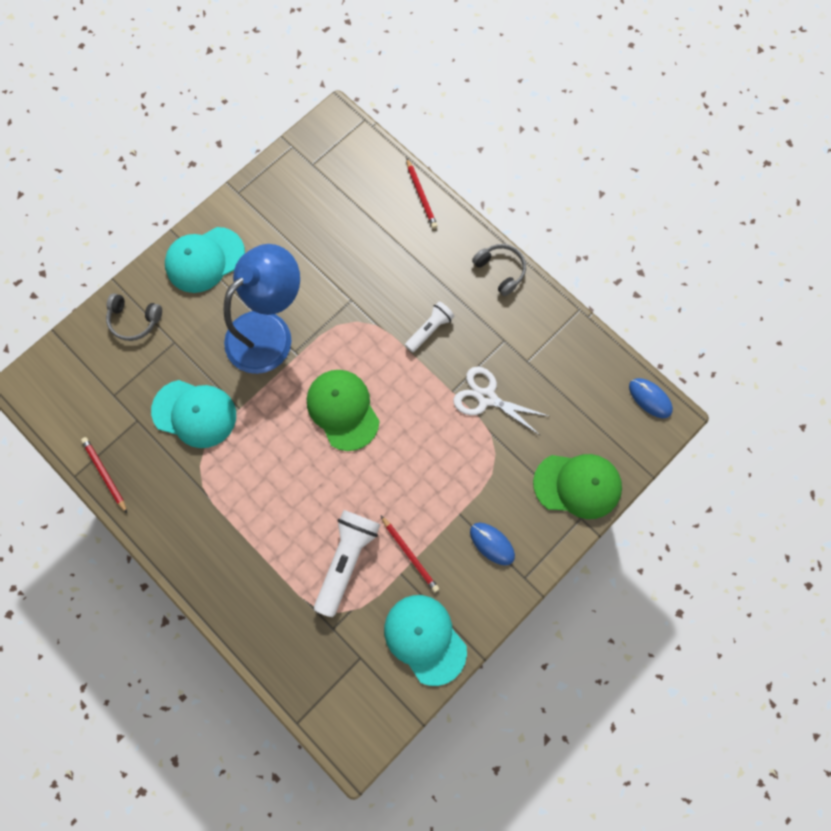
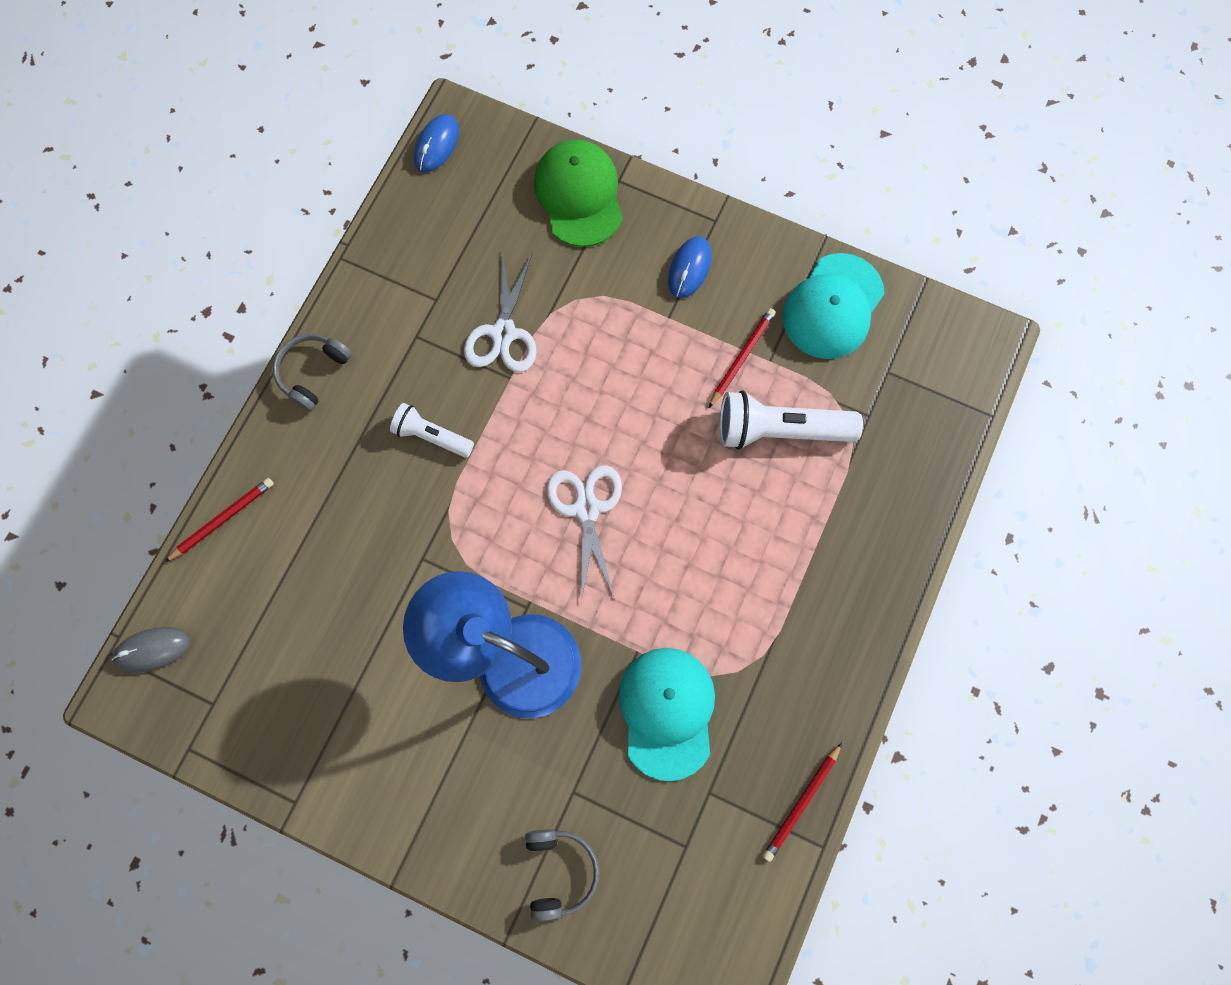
camera: 110 degrees left, 0 degrees up
turquoise cap [165,227,245,293] -> none
green cap [307,370,380,451] -> white scissors [547,465,622,601]
none -> grey mouse [112,627,190,673]

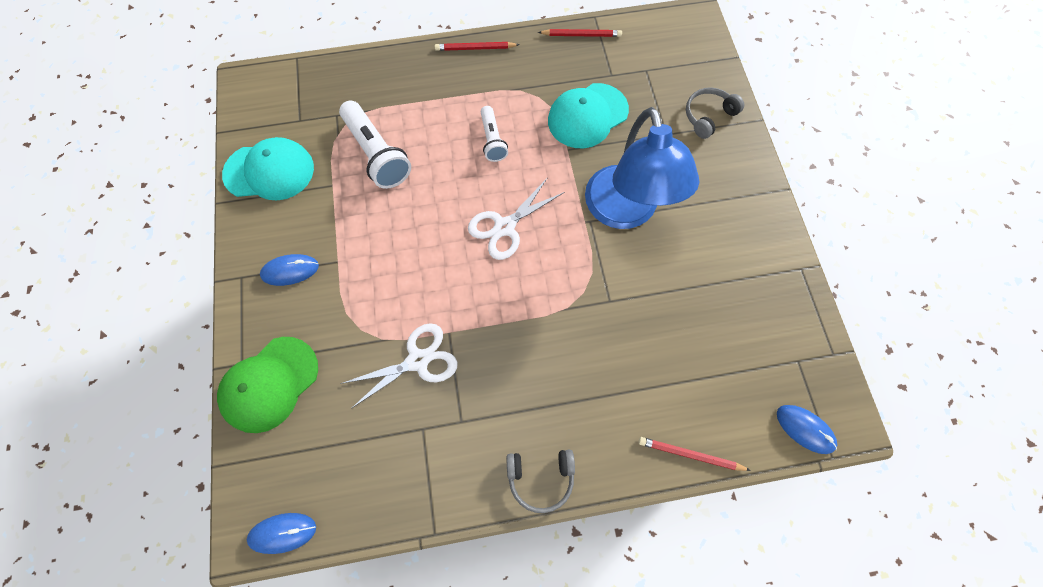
camera: 125 degrees left, 5 degrees down
grey mouse [112,627,190,673] -> blue mouse [777,405,837,454]
white flashlight [390,403,474,458] -> white flashlight moved to [481,106,508,162]
red pencil [709,308,776,408] -> red pencil moved to [435,42,520,51]

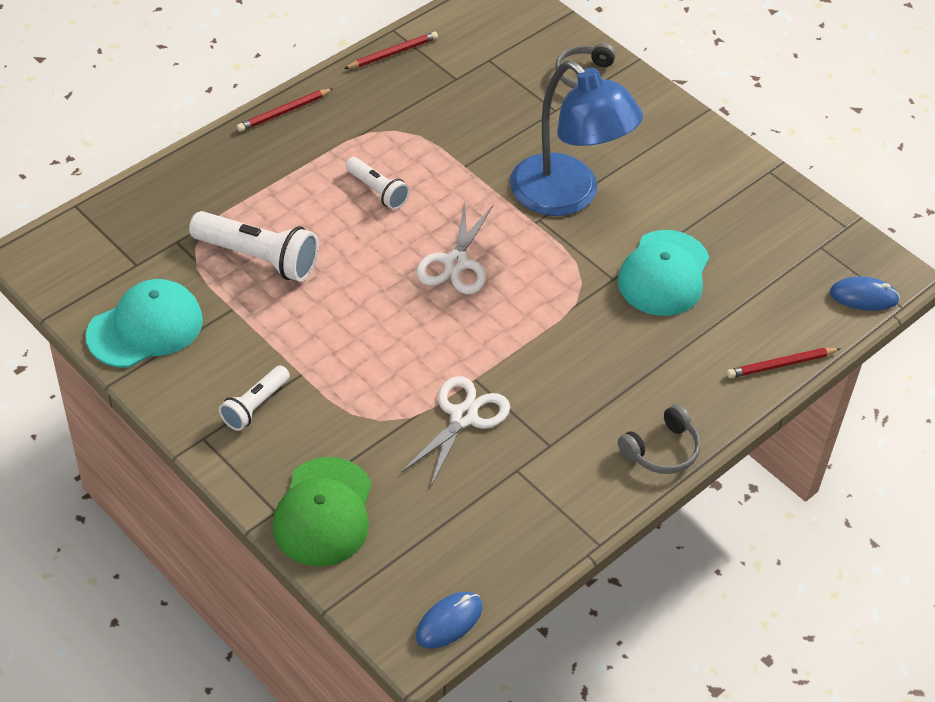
camera: 35 degrees left, 20 degrees down
blue mouse [260,254,319,286] -> white flashlight [219,365,290,431]
turquoise cap [548,83,629,148] -> turquoise cap moved to [618,230,709,316]

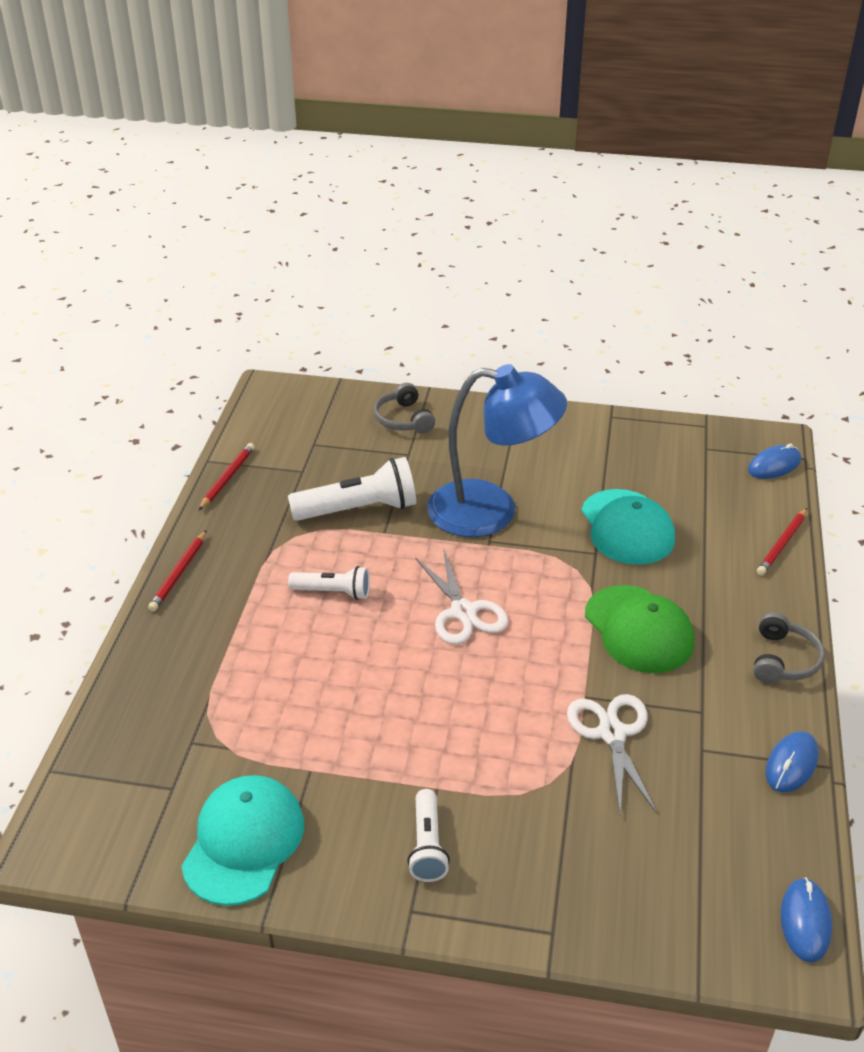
camera: 35 degrees left, 10 degrees down
white flashlight [189,211,319,282] -> white flashlight moved to [288,457,416,521]
green cap [272,457,372,566] -> green cap moved to [585,585,694,673]
none -> blue mouse [766,731,819,792]

